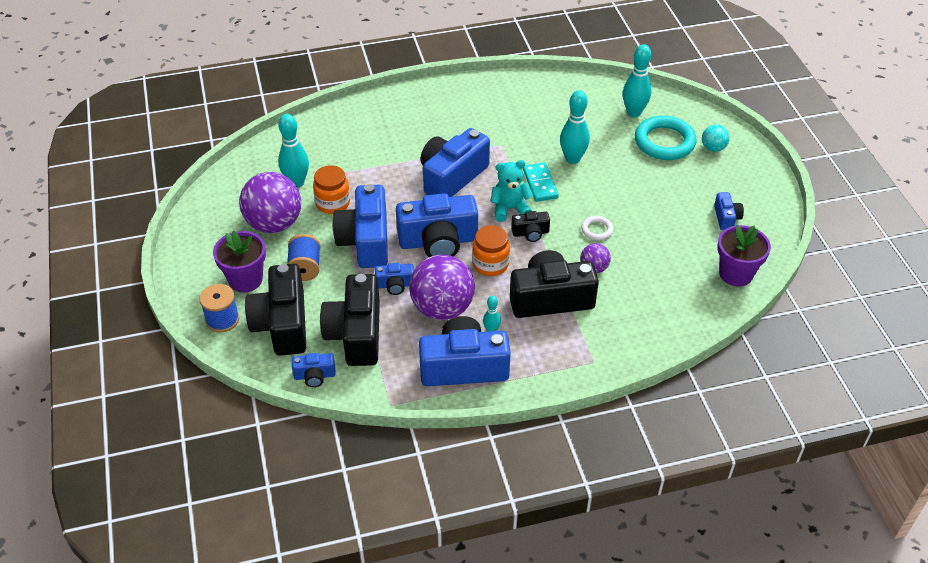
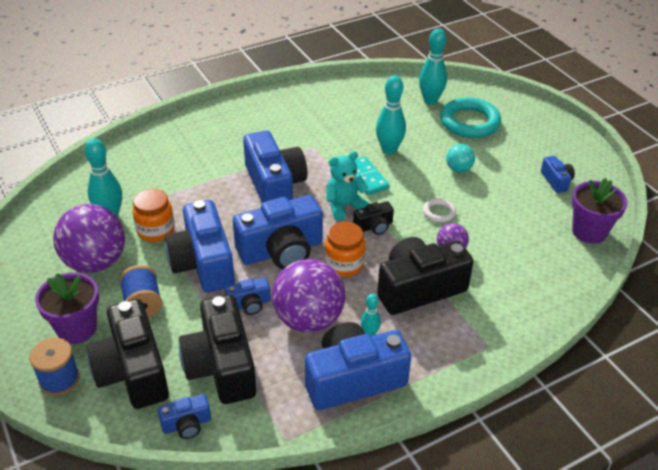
camera: 15 degrees left, 5 degrees down
blue camera [420,128,490,197] -> blue camera turned 135 degrees clockwise [243,130,307,203]
turquoise ball [702,124,730,152] -> turquoise ball moved to [446,144,475,173]

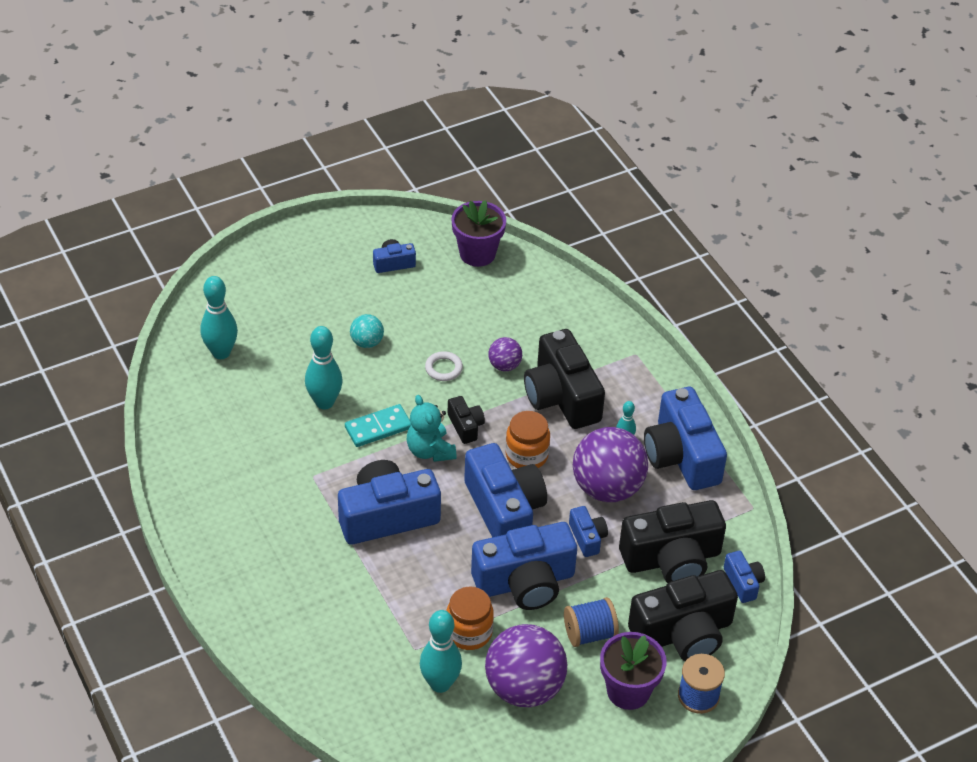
camera: 90 degrees left, 5 degrees up
turquoise ring [440,97,501,138] -> none

